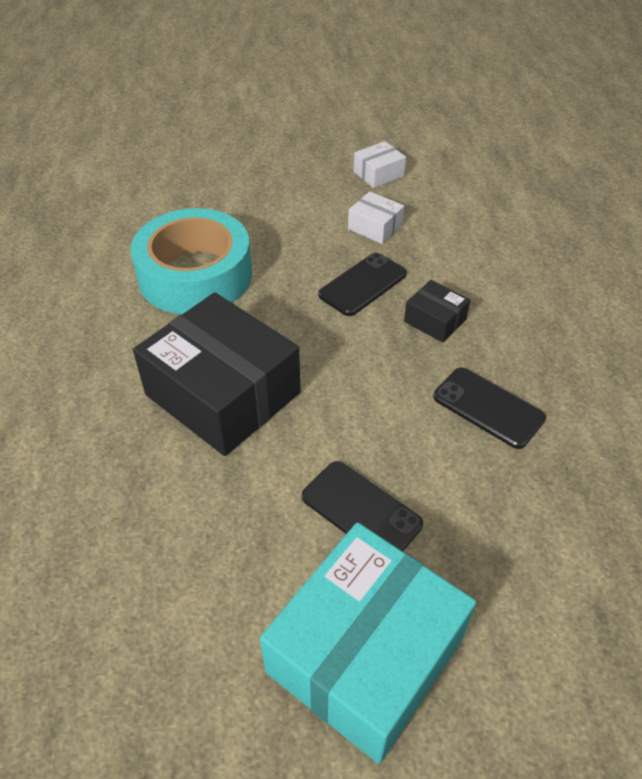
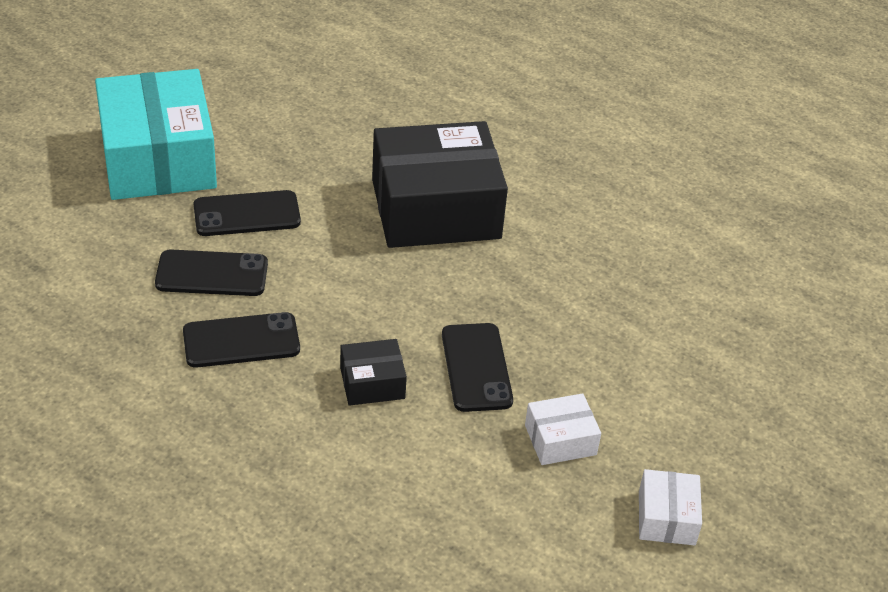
camera: 125 degrees right, 5 degrees down
turquoise tape [130,208,252,314] -> none
none -> black phone [155,249,268,296]

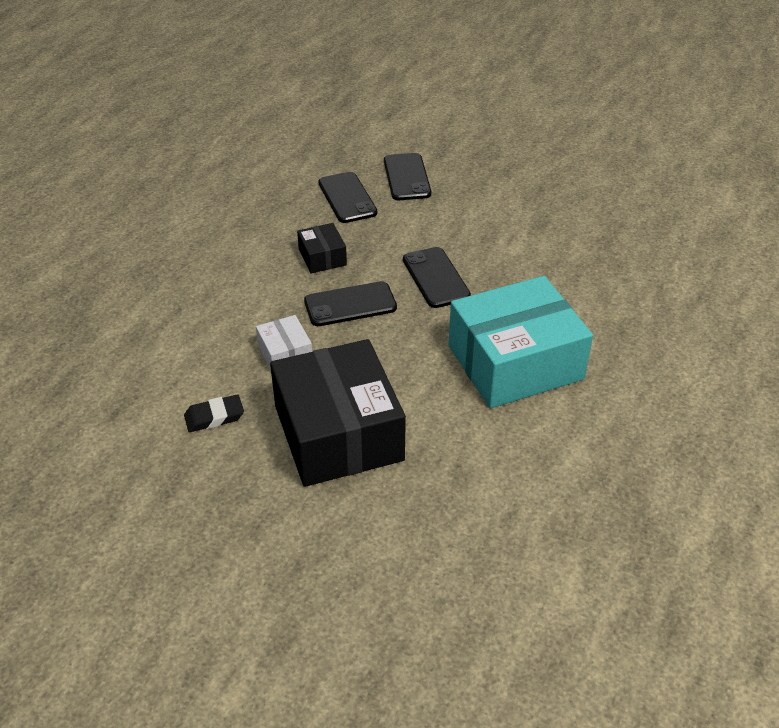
camera: 85 degrees right, 0 degrees up
turquoise box [95,69,217,200] -> turquoise box moved to [448,276,593,408]
black phone [193,190,301,236] -> black phone moved to [403,247,471,308]
black box [372,121,508,248] -> black box moved to [270,339,406,487]
white box [639,469,702,545] -> black eraser [184,395,244,432]

